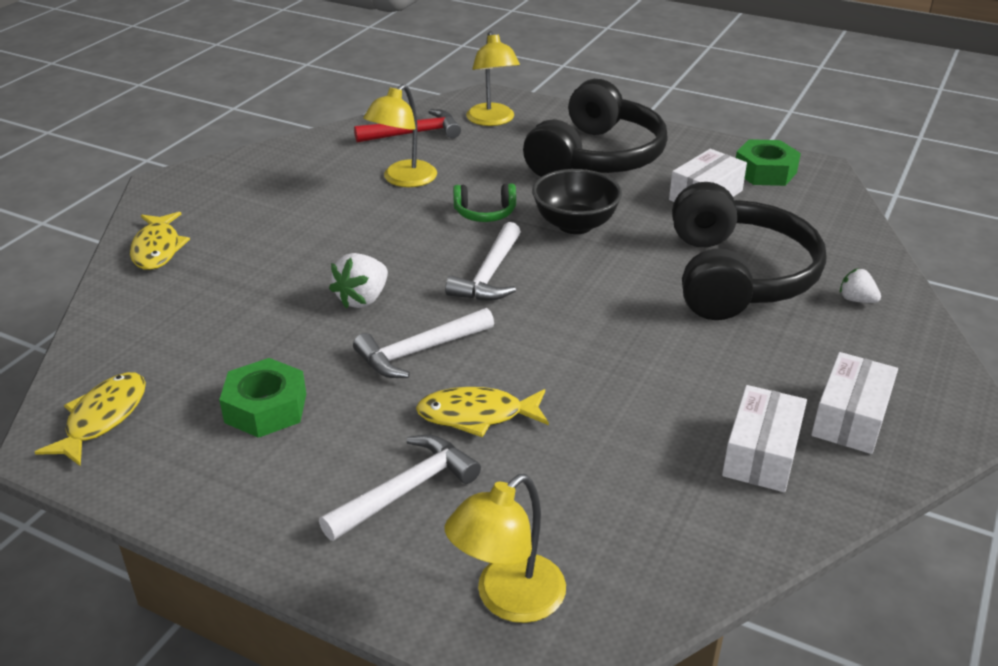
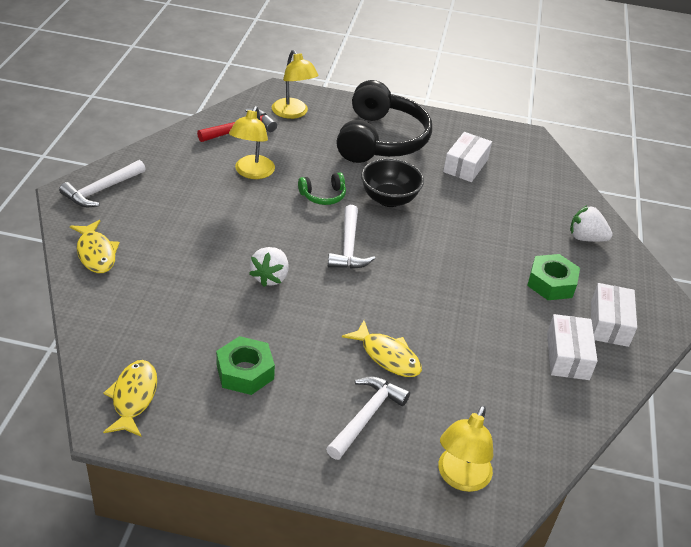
camera: 20 degrees left, 5 degrees up
white hammer [353,308,494,378] -> white hammer moved to [59,160,146,207]
yellow fish [416,387,549,437] -> yellow fish turned 120 degrees counterclockwise [342,320,422,377]
black headphones [672,182,826,320] -> none
green nut [736,139,801,186] -> green nut moved to [527,254,580,300]
white strawberry [840,269,881,303] -> white strawberry [570,205,613,242], size x1.60

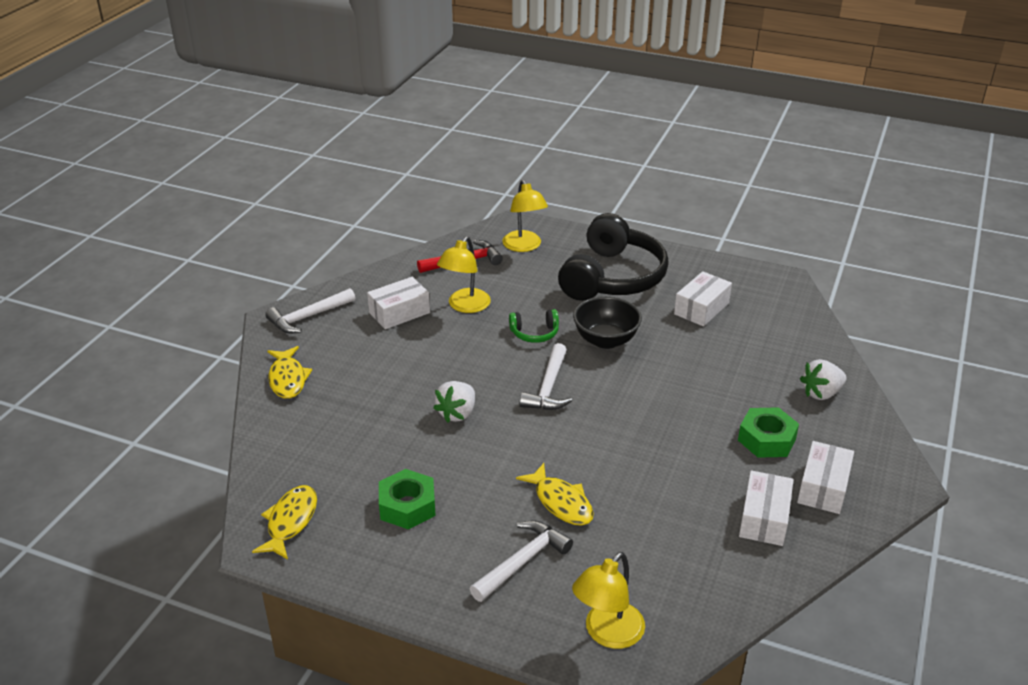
camera: 15 degrees right, 5 degrees down
white strawberry [570,205,613,242] -> white strawberry turned 60 degrees counterclockwise [800,359,846,400]
none -> white box [367,277,430,329]

